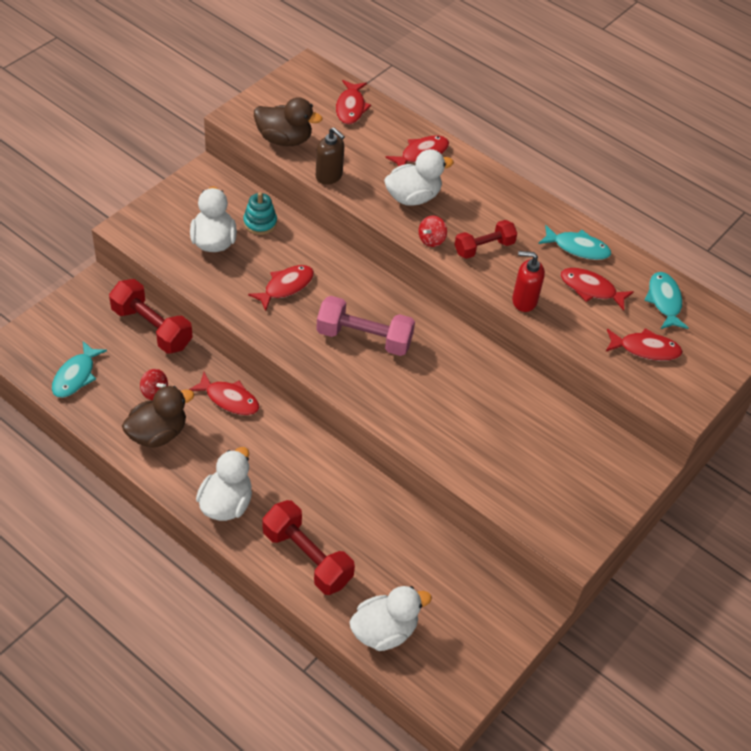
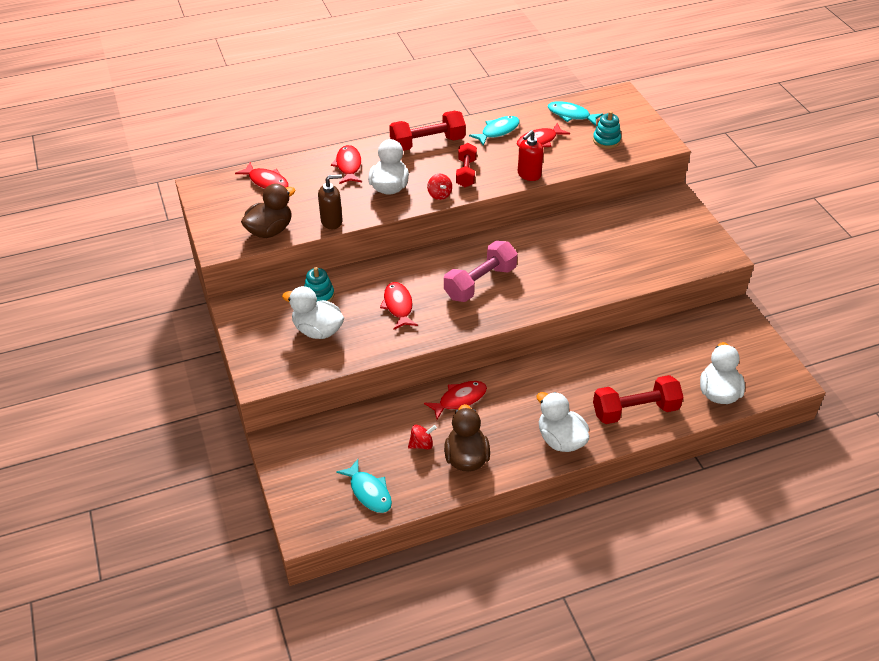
camera: 55 degrees left, 5 degrees down
red dumbbell [109,279,193,354] -> red dumbbell moved to [389,111,466,151]
red fish [606,328,683,361] -> turquoise stacking toy [593,111,621,149]

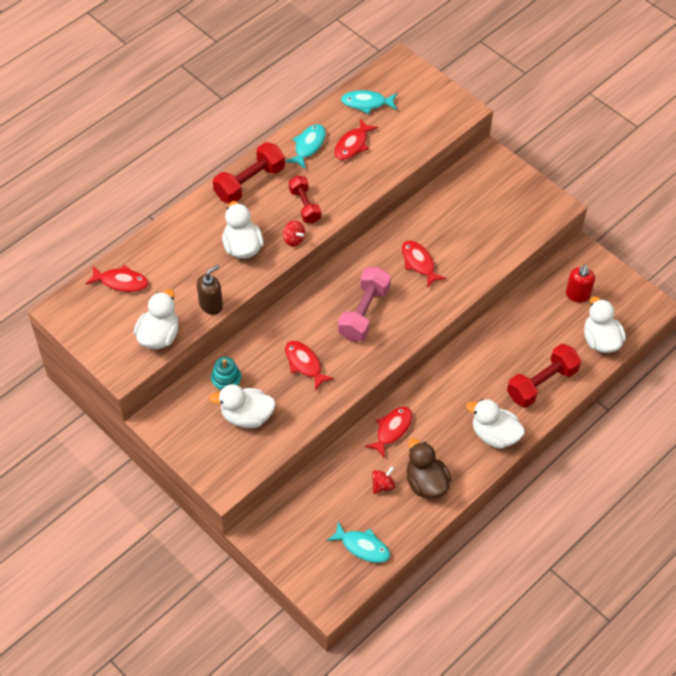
camera: 25 degrees left, 10 degrees up
brown duck [241,184,295,238] -> white duck [134,289,179,349]
red fish [331,145,362,184] -> red fish moved to [402,241,446,288]
red soap dispenser [518,130,544,181] -> red soap dispenser moved to [566,264,595,303]
turquoise stacking toy [593,111,621,149] -> none

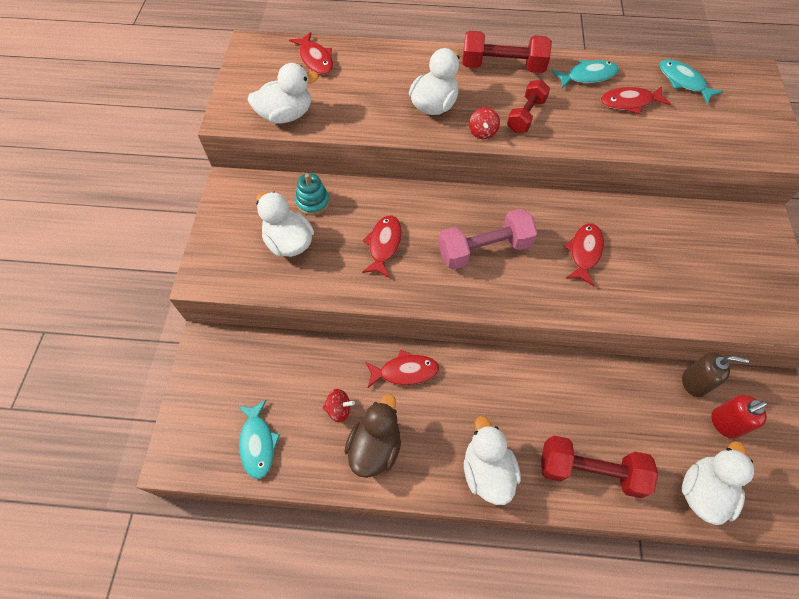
camera: 50 degrees right, 5 degrees up
brown soap dispenser [197,265,223,315] -> brown soap dispenser moved to [682,352,749,397]

